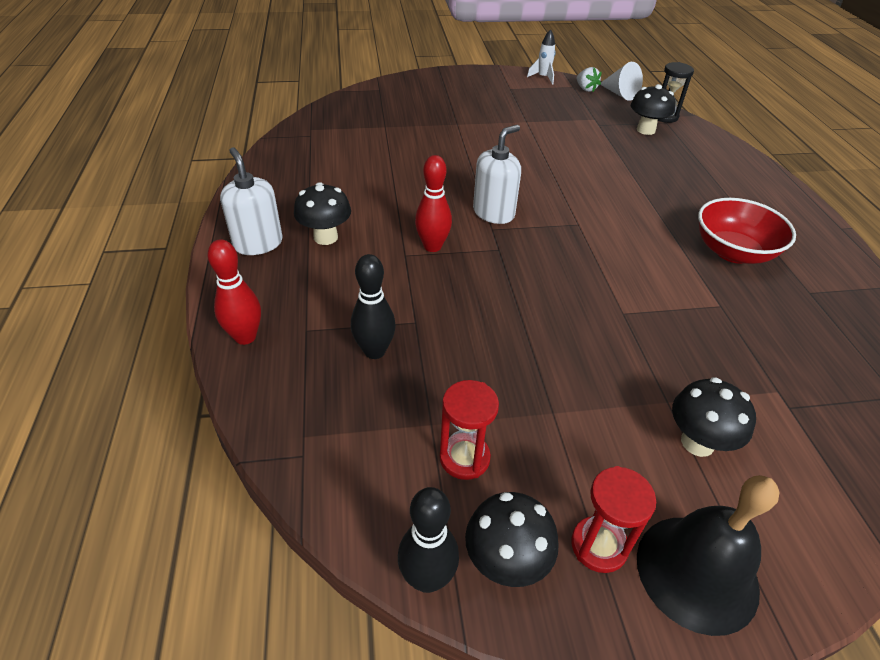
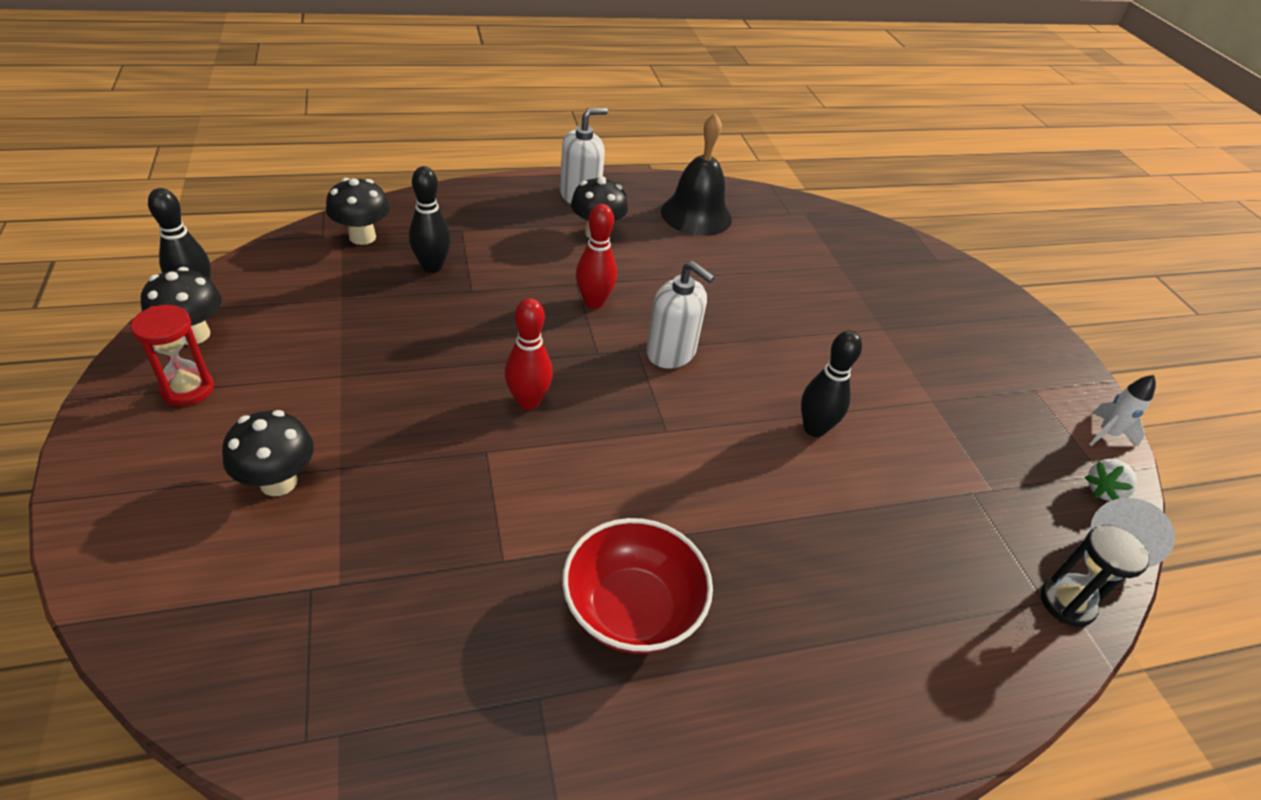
camera: 80 degrees right, 0 degrees up
red bowling pin [207,239,261,345] -> red bowling pin moved to [505,298,553,410]
red hourglass [440,380,499,480] -> none
black mushroom [631,84,675,135] -> black mushroom moved to [326,178,390,245]
black bell [637,475,780,636] -> black bell moved to [661,113,732,236]
none -> black bowling pin [801,331,862,437]

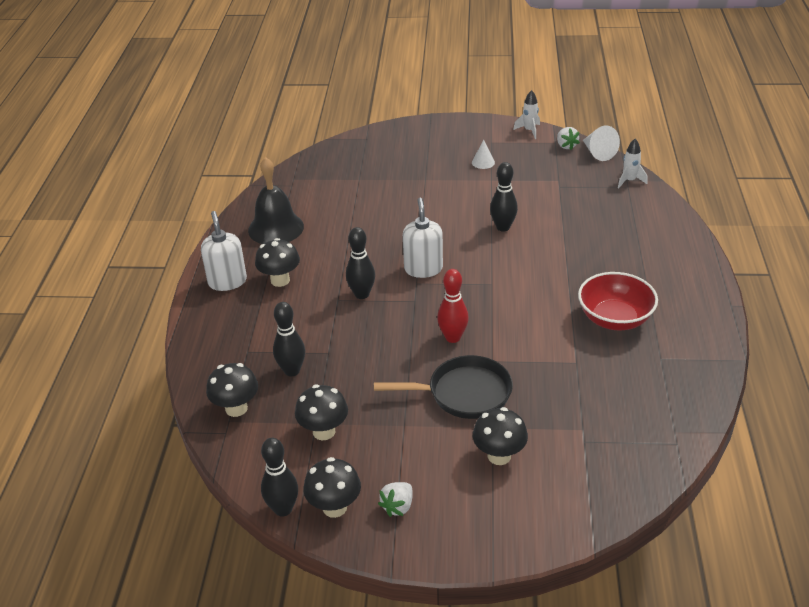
camera: 65 degrees left, 5 degrees down
red hourglass [131,305,214,406] -> white strawberry [378,482,413,517]
red bowling pin [576,204,617,309] -> black bowling pin [346,227,375,299]
white soap dispenser [646,261,715,369] -> white soap dispenser turned 60 degrees counterclockwise [403,198,443,278]
black hourglass [1041,525,1149,627] -> white rocket [618,139,648,188]
none -> black mushroom [295,384,348,440]
none -> black pan [374,355,513,419]
none -> white cone [472,140,495,169]

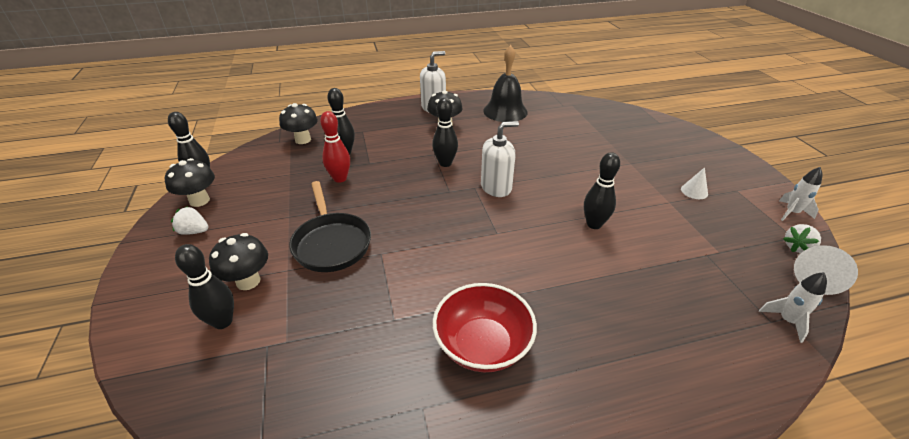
camera: 70 degrees right, 0 degrees up
black mushroom [295,384,348,440] -> none
red bowling pin [437,269,469,343] -> red bowling pin moved to [320,111,350,183]
none -> black bowling pin [175,244,234,329]

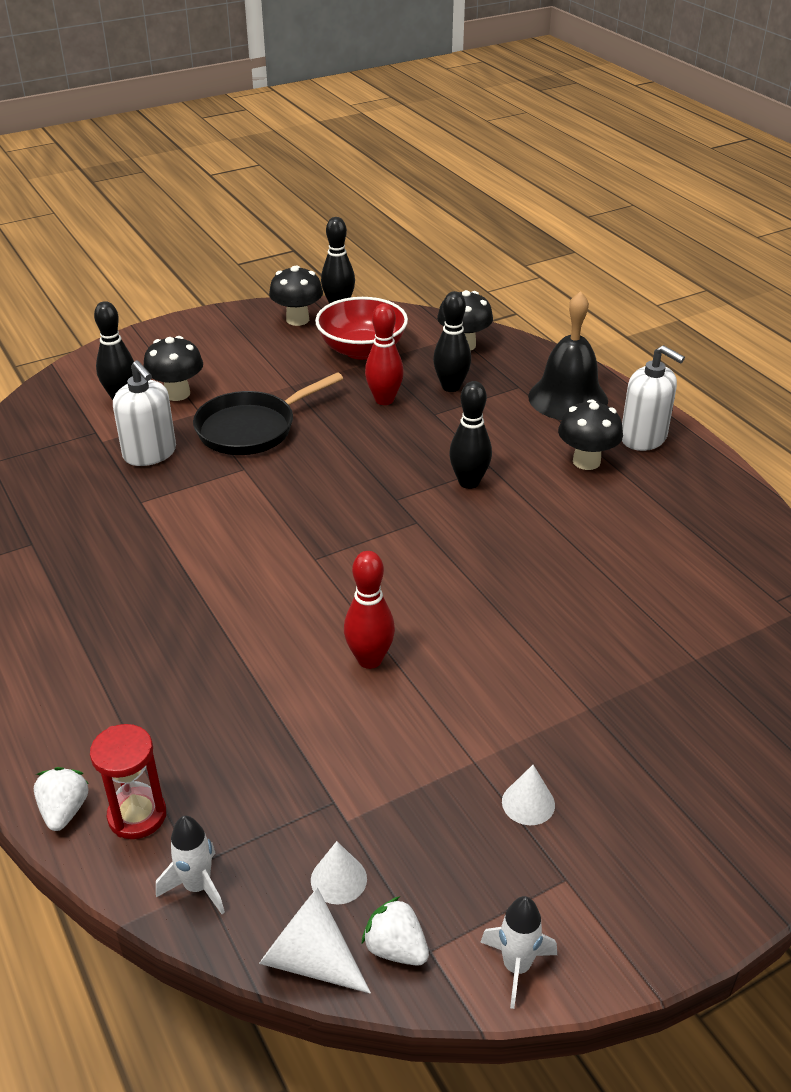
camera: 75 degrees right, 0 degrees up
white strawberry [171,206,208,235] -> white strawberry moved to [34,767,89,831]
red bowl [433,283,537,372] -> red bowl moved to [315,297,408,360]
white soap dispenser [481,121,519,197] -> white soap dispenser moved to [113,360,176,466]
black bell [483,45,528,122] -> black bell moved to [528,291,608,420]
black bowling pin [584,152,620,229] -> red bowling pin [344,551,395,669]
none -> red hourglass [90,724,166,839]
none -> white cone [311,841,367,905]

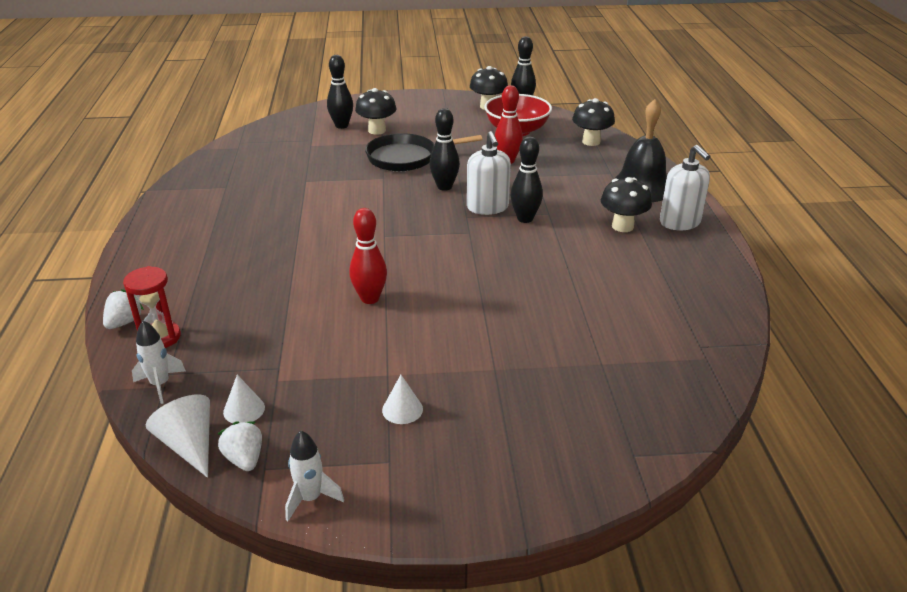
camera: 25 degrees right, 5 degrees down
white soap dispenser [113,360,176,466] -> white soap dispenser moved to [467,131,511,215]
black bowling pin [433,291,471,392] -> black bowling pin moved to [429,108,460,191]

